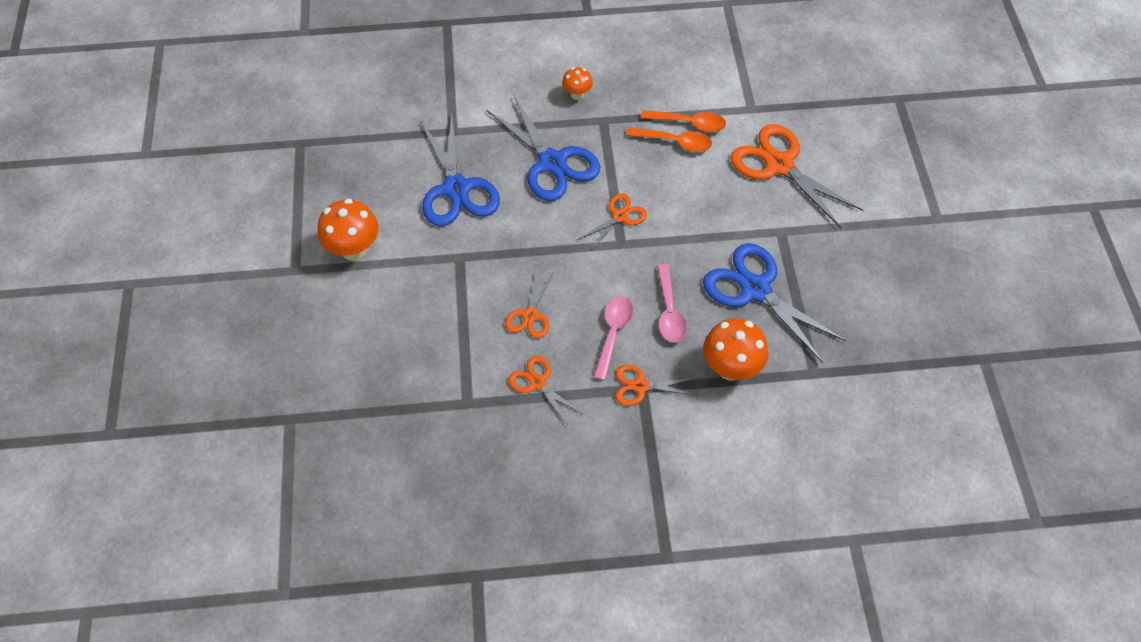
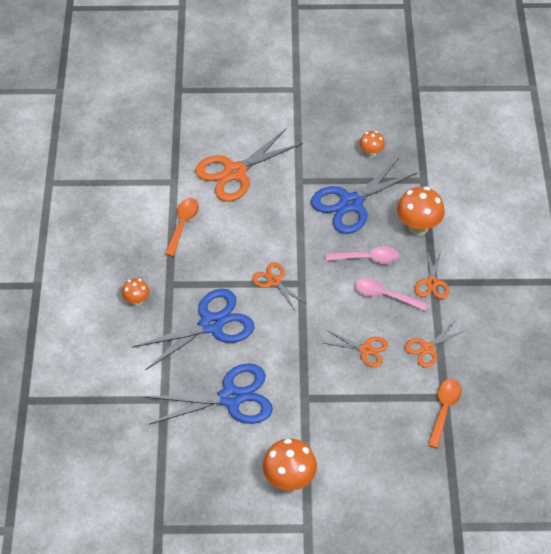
camera: 85 degrees left, 5 degrees down
orange spoon [626,127,712,152] -> orange spoon moved to [428,379,462,448]
none -> orange mushroom [360,131,385,157]

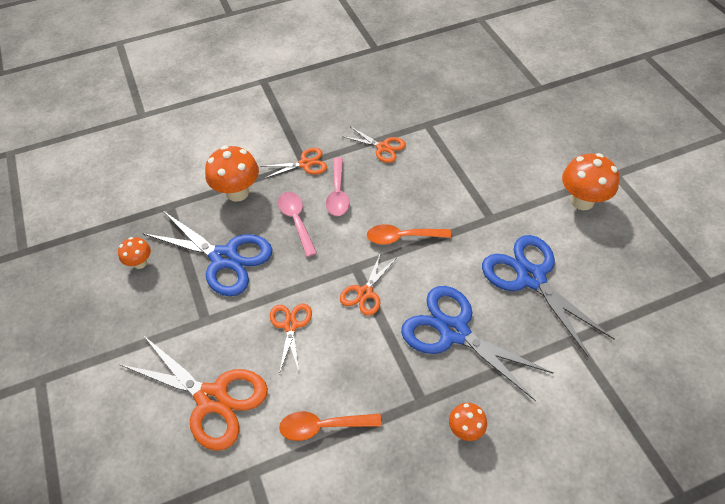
camera: 110 degrees left, 0 degrees up
orange scissors [323,330,388,367] -> orange scissors moved to [270,304,312,374]
orange spoon [428,379,462,448] -> orange spoon moved to [367,224,451,244]

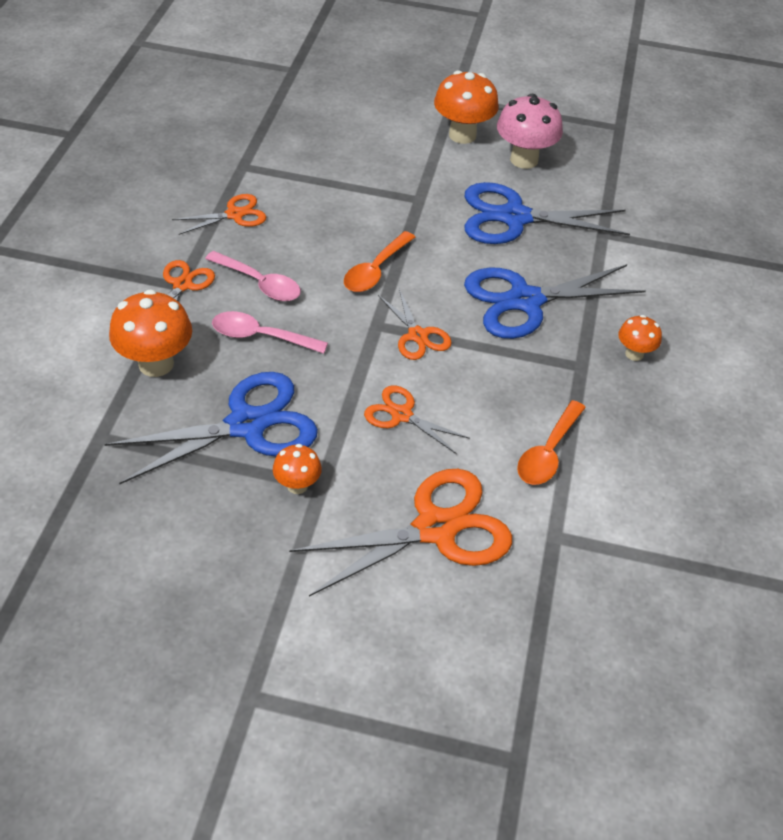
camera: 60 degrees left, 5 degrees down
orange mushroom [118,237,151,269] -> orange mushroom moved to [273,444,322,494]
none -> pink mushroom [497,94,563,169]

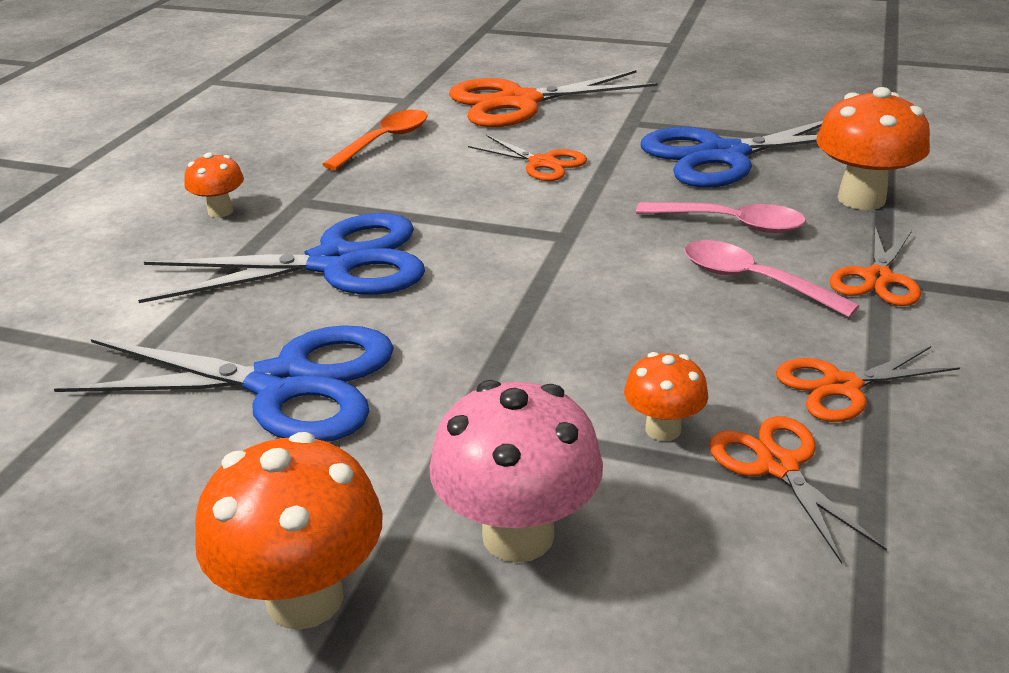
camera: 170 degrees left, 15 degrees down
orange mushroom [273,444,322,494] -> orange mushroom moved to [624,352,708,441]
orange spoon [344,231,415,292] -> none
orange scissors [378,289,452,360] -> orange scissors moved to [709,416,887,564]
pink mushroom [497,94,563,169] -> pink mushroom moved to [429,380,603,563]

